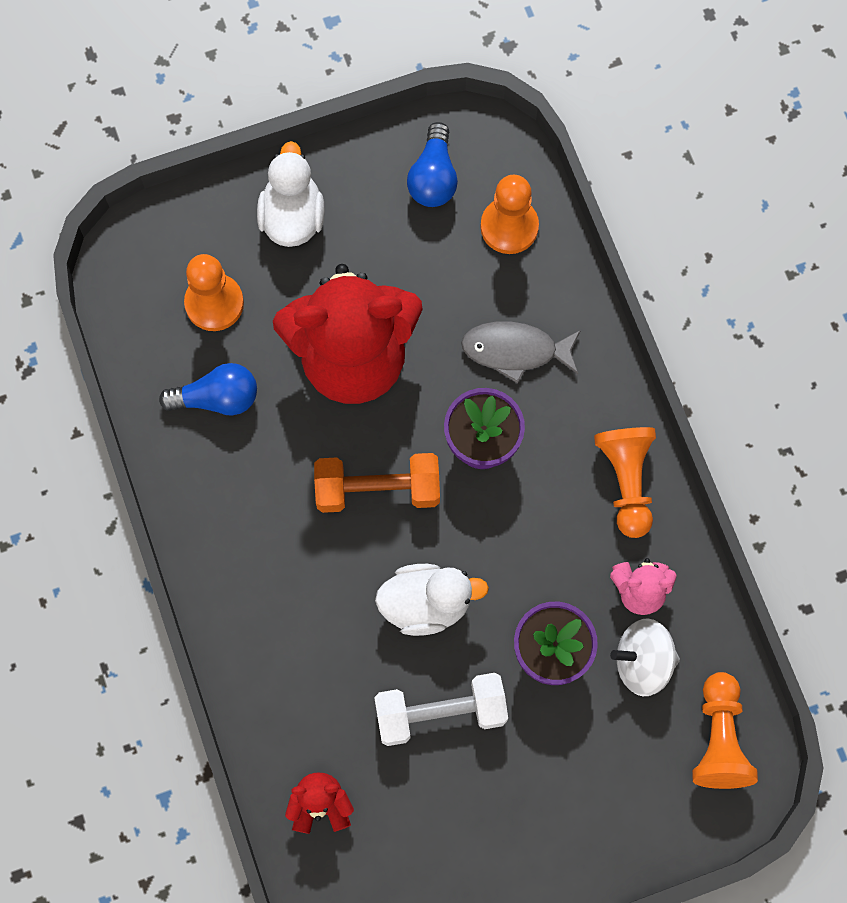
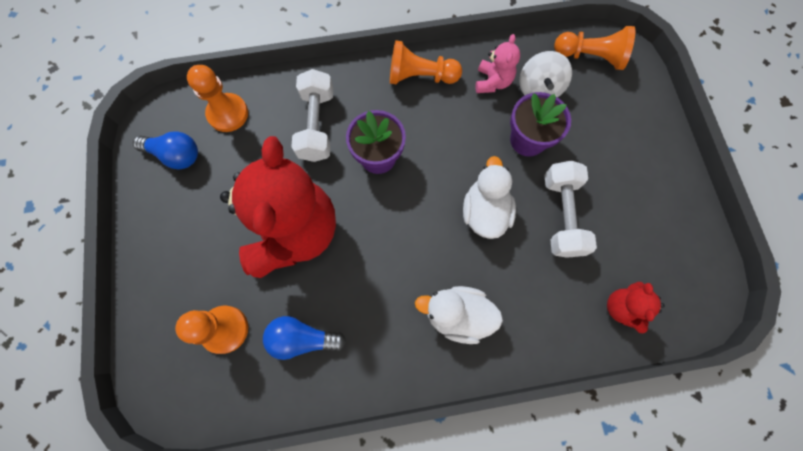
camera: 80 degrees left, 0 degrees up
blue light bulb [159,363,257,416] -> blue light bulb turned 90 degrees counterclockwise [263,316,346,360]
white duck [257,141,325,247] -> white duck moved to [415,286,503,344]
orange dumbbell [314,453,440,513] -> none
grey fish [461,321,581,384] -> white dumbbell [291,69,333,162]

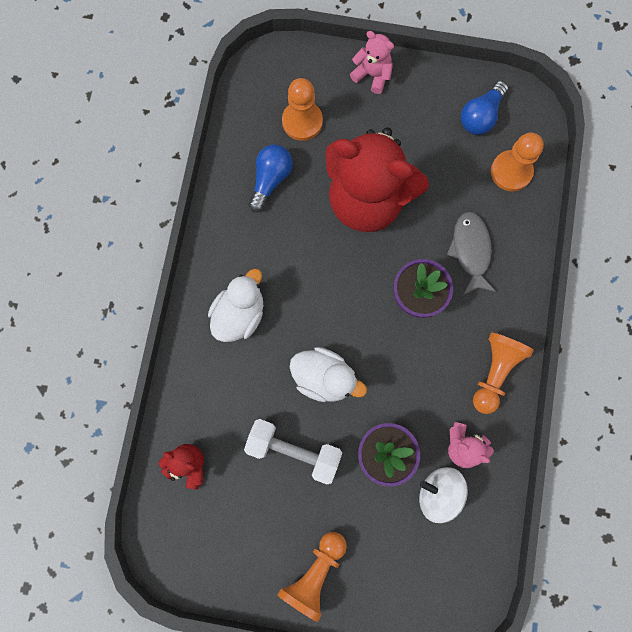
camera: 110 degrees right, 5 degrees up
white dumbbell [291,69,333,162] -> grey fish [447,212,496,295]
orange pawn [554,26,635,70] -> orange pawn moved to [277,532,347,622]
none -> pink teddy bear [350,31,394,94]

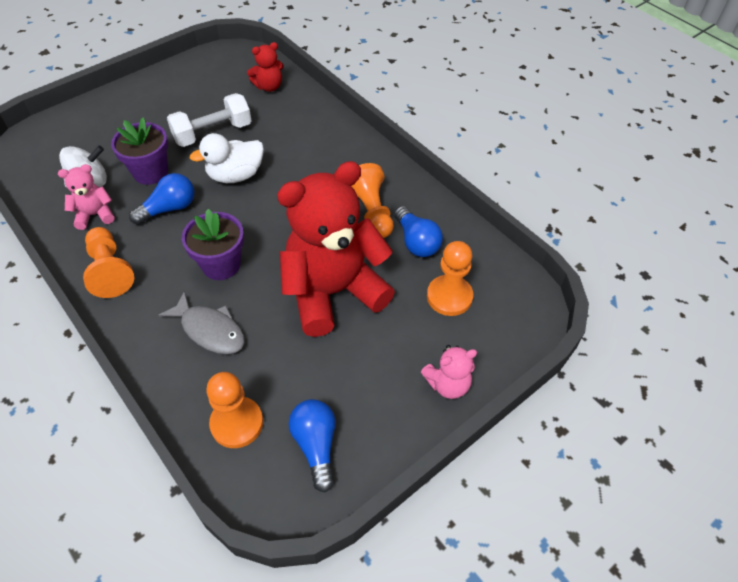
camera: 130 degrees right, 25 degrees down
white duck [208,268,263,342] -> none
orange pawn [277,532,347,622] -> orange pawn moved to [352,163,394,238]
none -> blue light bulb [129,173,194,225]

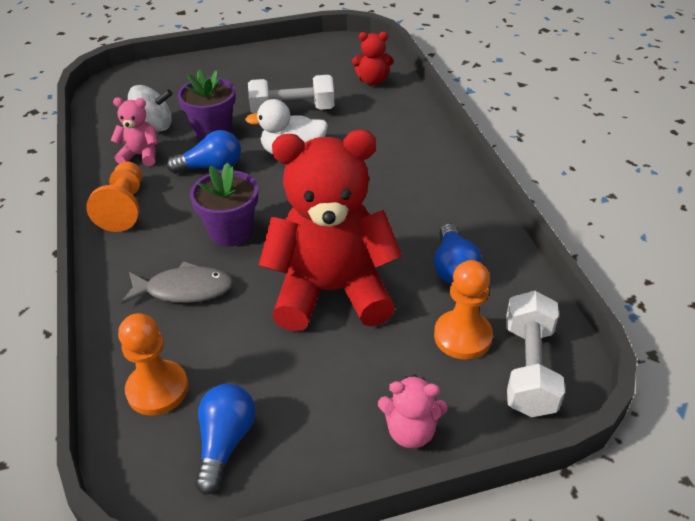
camera: 25 degrees right, 10 degrees down
grey fish [158,291,245,354] -> grey fish turned 60 degrees counterclockwise [121,261,233,304]
orange pawn [352,163,394,238] -> none
none -> white dumbbell [506,291,565,417]

